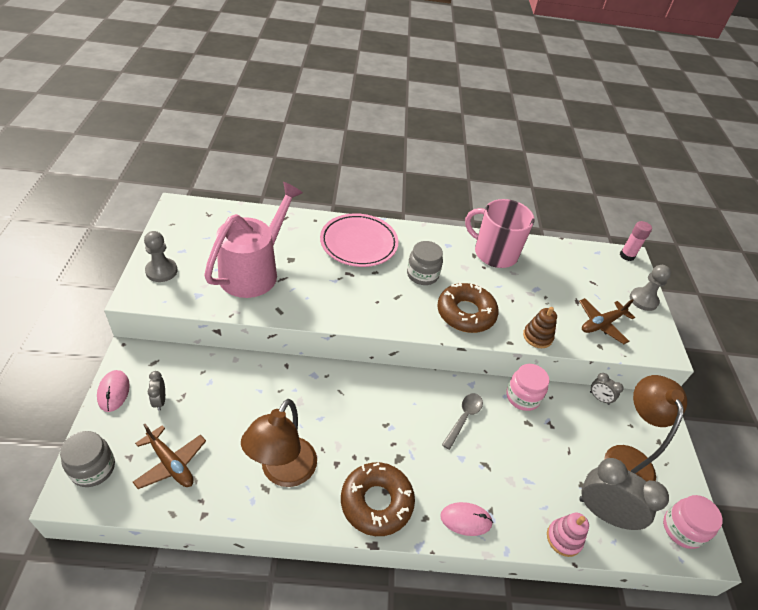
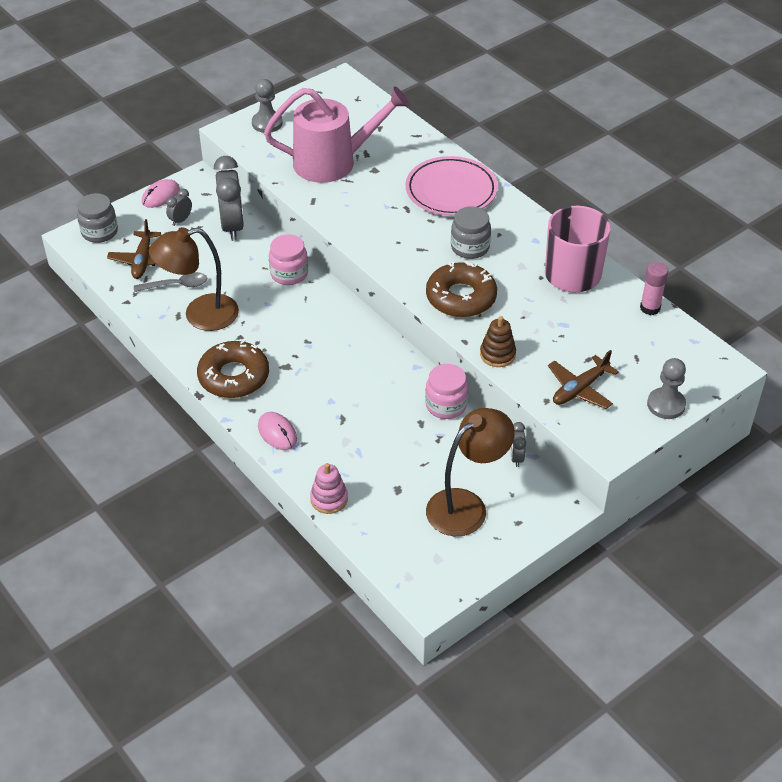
camera: 55 degrees right, 0 degrees up
grey spoon [442,393,483,450] -> grey spoon moved to [134,272,207,292]
brown plane [579,298,635,344] -> brown plane turned 60 degrees counterclockwise [548,350,619,409]
grey clock [579,458,669,530] -> grey clock moved to [214,156,244,241]
pink glue stick [620,221,652,261] -> pink glue stick moved to [640,262,668,315]
pink jar [663,495,723,549] -> pink jar moved to [269,234,308,285]

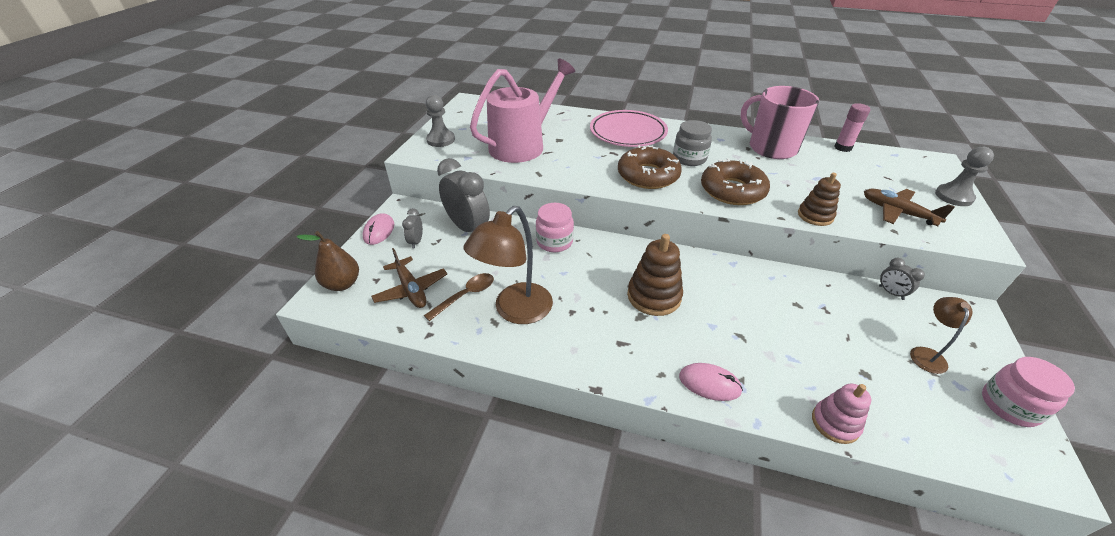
camera: 35 degrees left, 5 degrees down
grey jar [77,193,118,243] -> brown pear [297,231,359,291]
grey spoon [134,272,207,292] -> brown spoon [424,273,494,321]
brown donut [197,340,269,398] -> brown donut moved to [618,145,682,189]
pink jar [425,364,468,419] -> pink jar moved to [982,357,1075,427]
brown lamp [426,408,515,536] -> brown lamp [910,297,972,374], size x0.52
brown plane [548,350,619,409] -> brown plane turned 120 degrees clockwise [864,189,955,226]
none -> brown stacking toy [627,234,683,316]

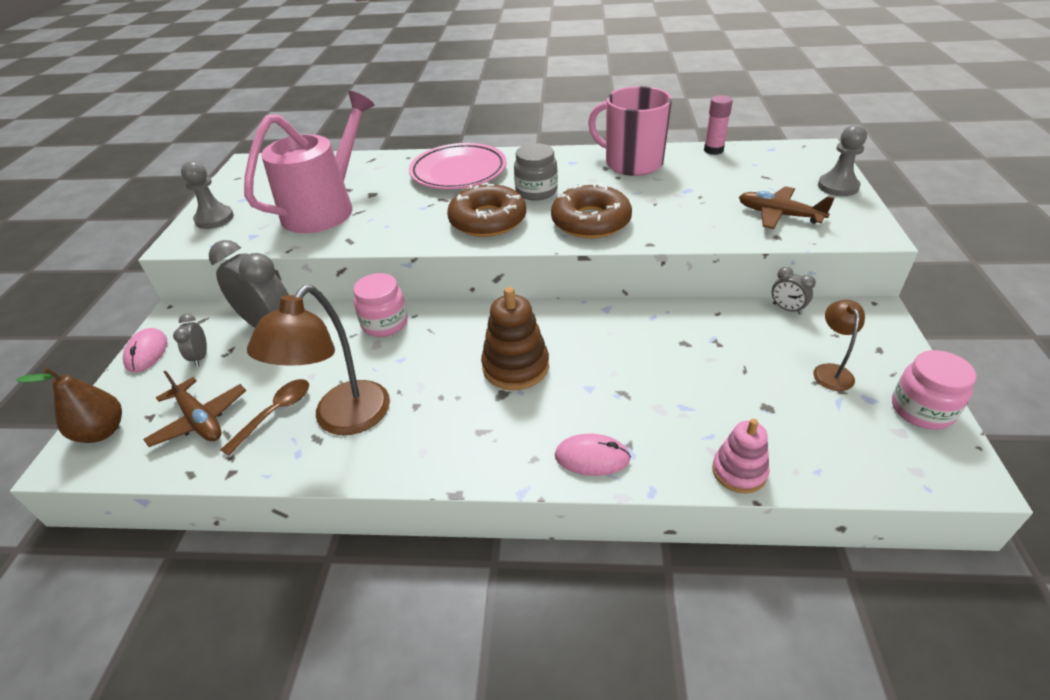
camera: 10 degrees left, 0 degrees up
brown stacking toy [798,173,841,226] -> none

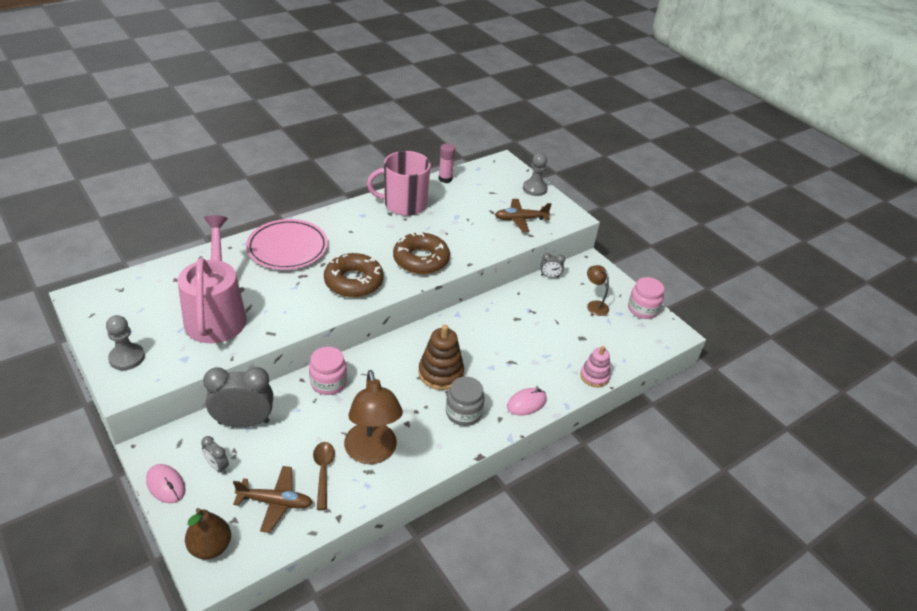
camera: 45 degrees left, 0 degrees up
grey jar [514,143,558,201] -> grey jar moved to [446,377,484,426]

